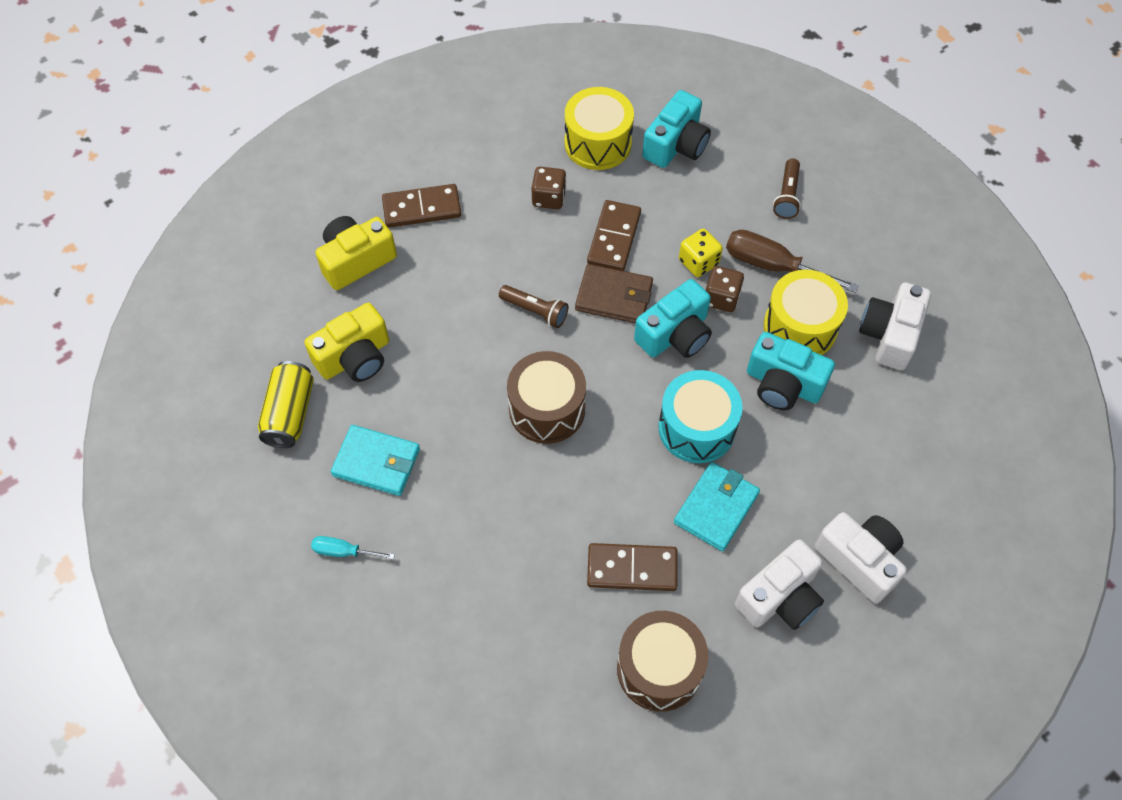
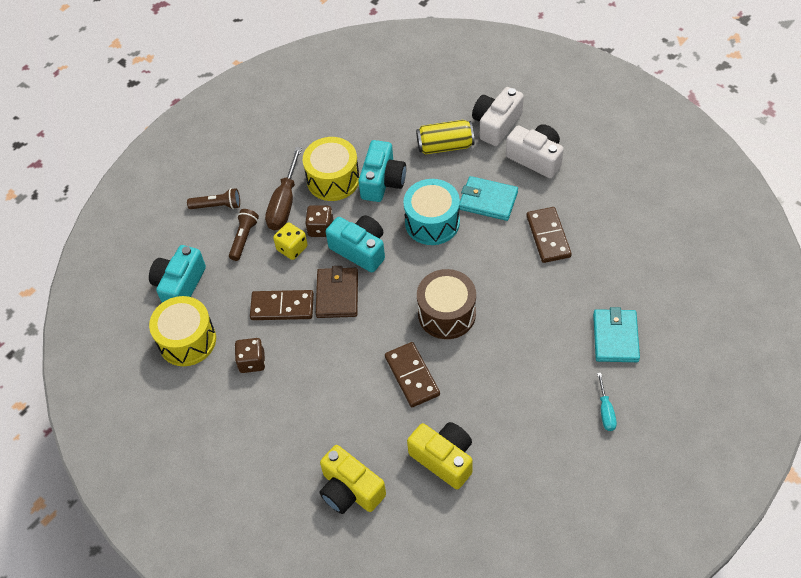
camera: 100 degrees left, 5 degrees down
yellow can [258,361,314,448] -> yellow can moved to [416,120,474,155]
turquoise wallet [331,425,420,496] -> turquoise wallet moved to [593,307,640,362]
brown domino [382,184,461,228] -> brown domino moved to [385,342,440,407]
brown flashlight [499,285,568,328] -> brown flashlight moved to [229,209,259,261]
brown drum [617,611,708,712] -> none
turquoise camera [642,90,711,168] -> turquoise camera turned 90 degrees counterclockwise [149,245,206,303]
white camera [859,282,931,370] -> none

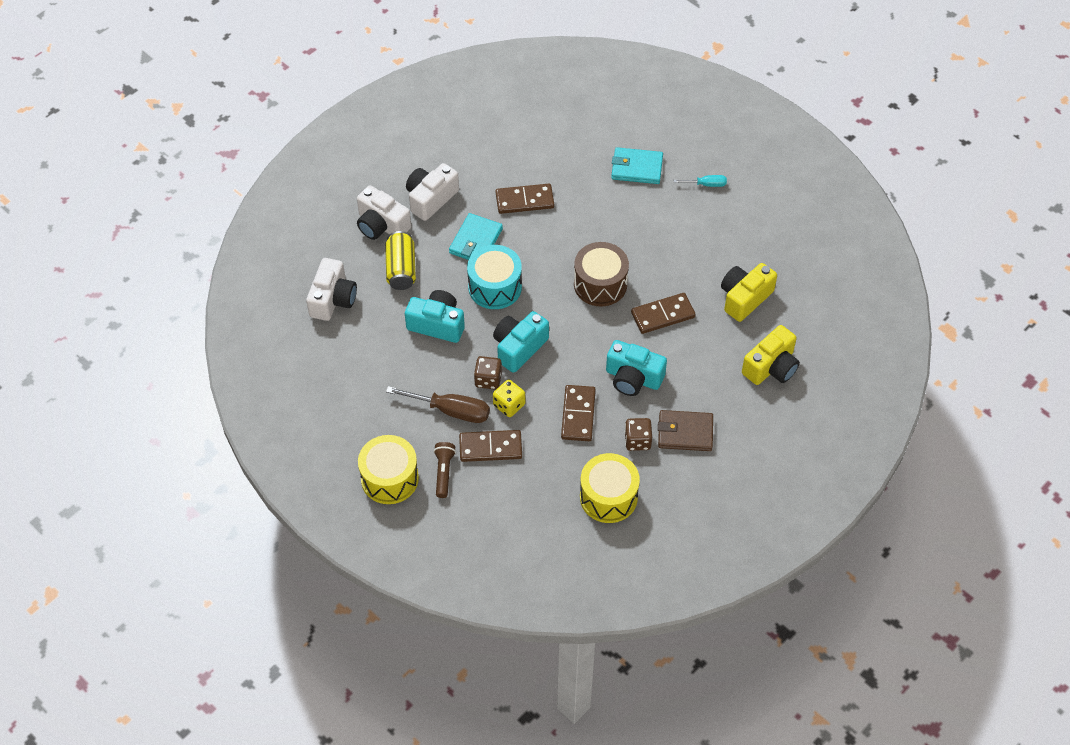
camera: 90 degrees left, 0 degrees up
turquoise camera [149,245,206,303] -> turquoise camera moved to [606,340,667,396]
brown flashlight [229,209,259,261] -> brown domino [459,430,522,462]
yellow drum [303,137,360,201] -> yellow drum moved to [358,435,419,504]
brown wallet [316,266,358,318] -> brown wallet moved to [658,410,713,451]
none -> white camera [306,258,357,321]

